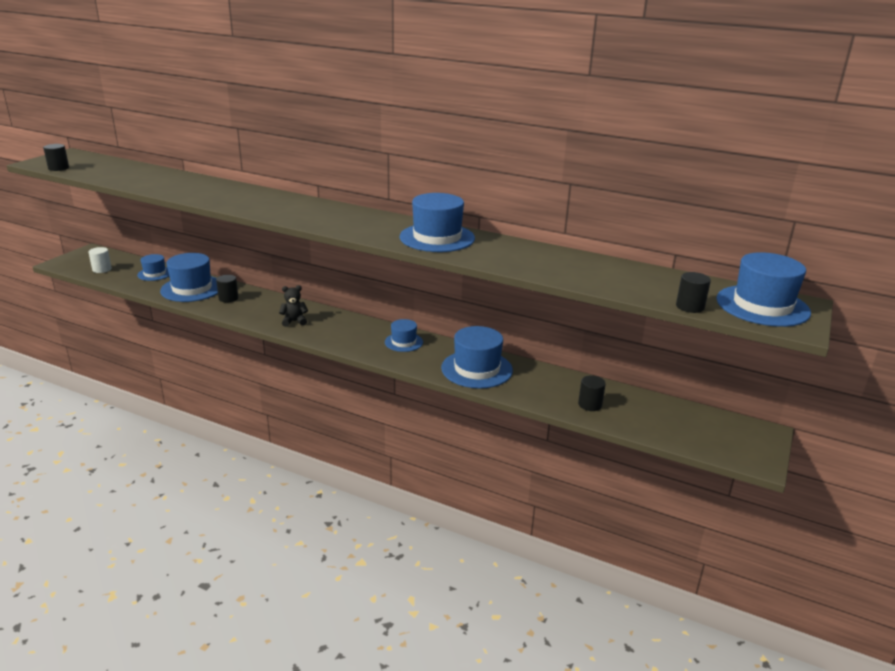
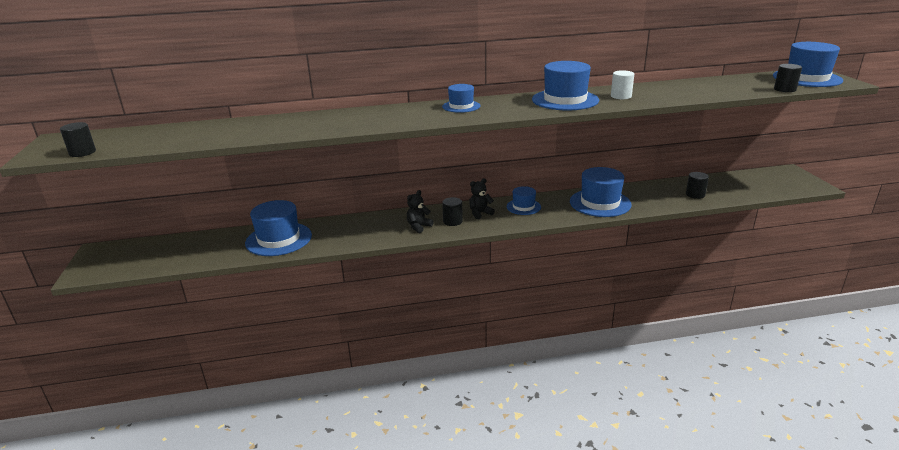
camera: 35 degrees left, 0 degrees up
white cylinder [88,247,112,273] -> white cylinder moved to [611,70,634,99]
blue hat [137,254,169,281] -> blue hat moved to [442,84,481,113]
black cylinder [216,275,238,303] -> black cylinder moved to [442,197,463,226]
none -> black teddy bear [469,178,495,219]

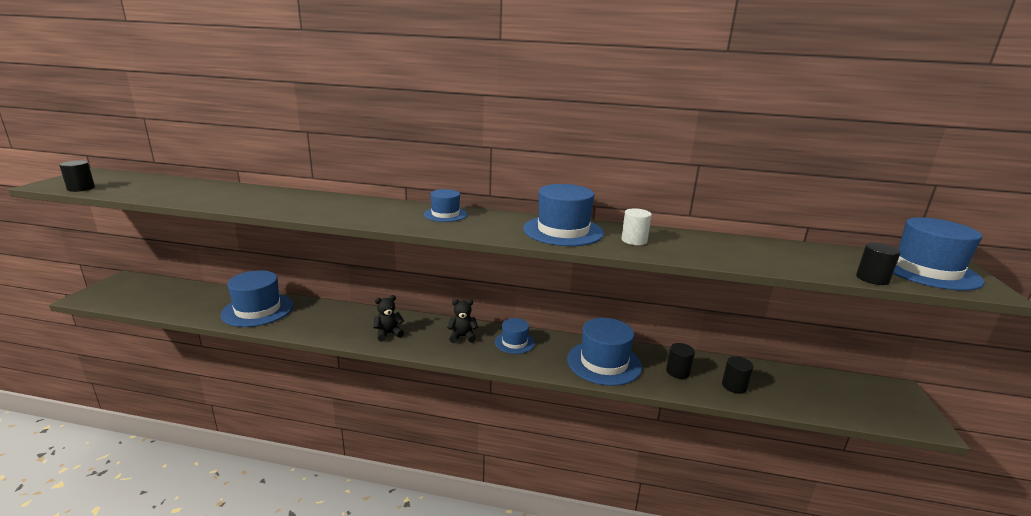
camera: 20 degrees right, 5 degrees down
black cylinder [442,197,463,226] -> black cylinder moved to [666,343,695,379]

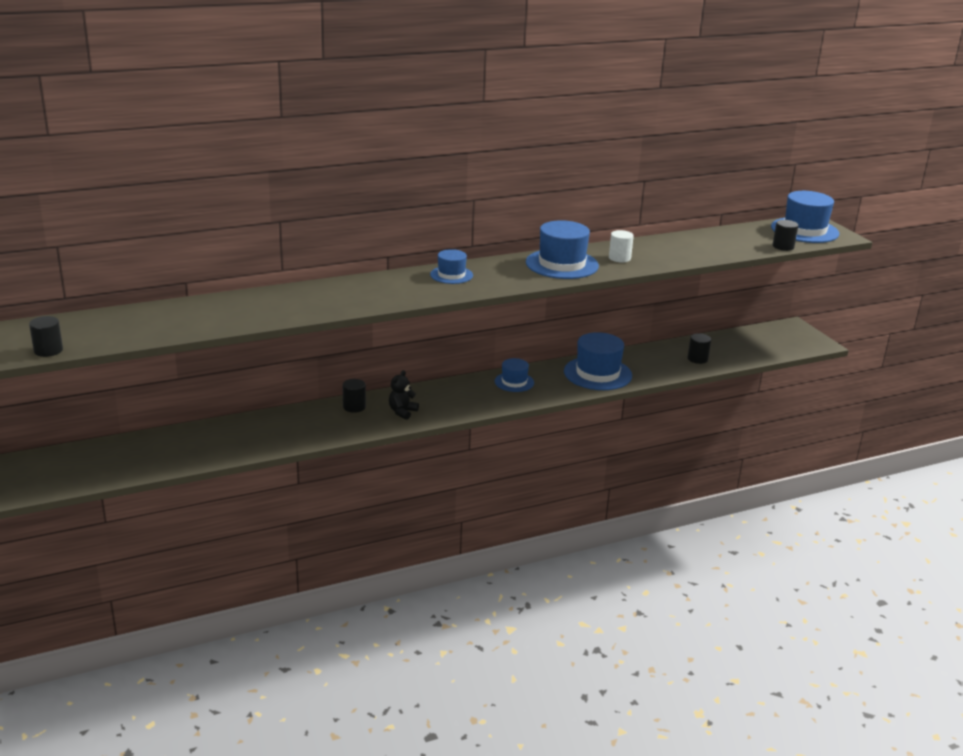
camera: 35 degrees left, 5 degrees up
blue hat [221,270,293,327] -> none
black teddy bear [447,299,478,343] -> none
black cylinder [666,343,695,379] -> black cylinder moved to [342,379,366,413]

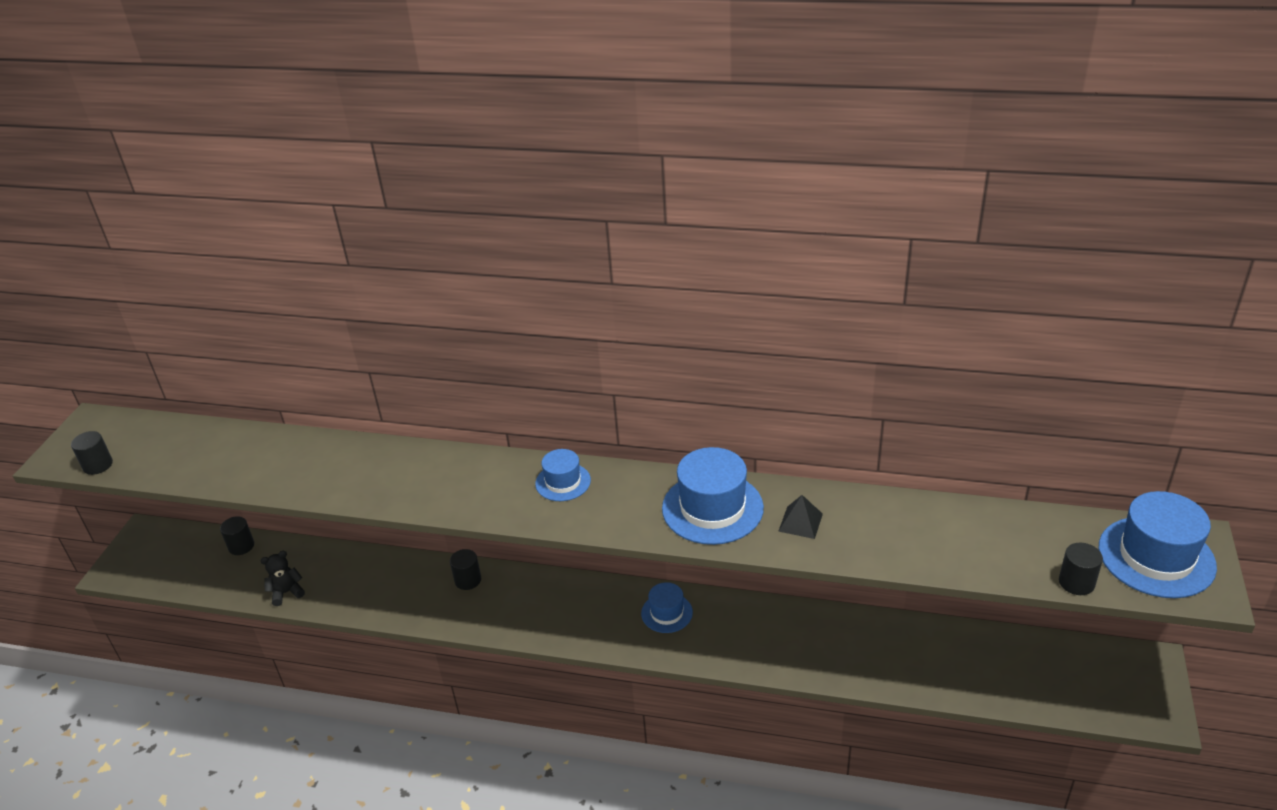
camera: 40 degrees right, 10 degrees up
black teddy bear [389,370,419,420] -> black teddy bear moved to [261,551,305,606]
blue hat [564,332,632,390] -> none
white cylinder [609,230,634,262] -> black pyramid [778,495,823,539]
black cylinder [687,333,711,364] -> black cylinder moved to [220,516,254,555]

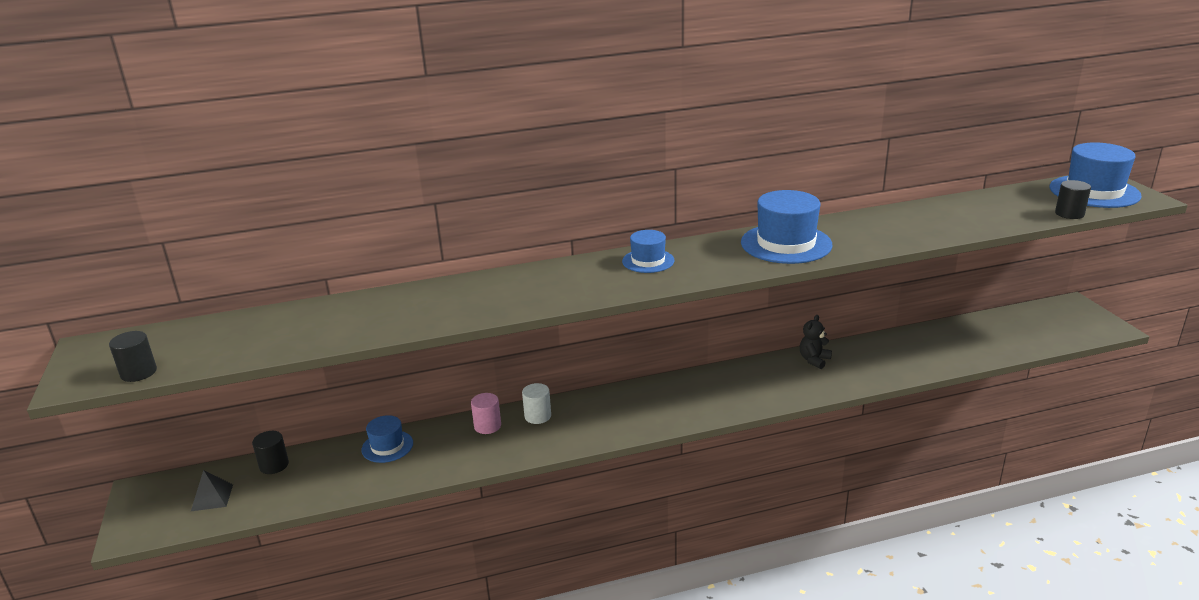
camera: 30 degrees left, 10 degrees down
black teddy bear [261,551,305,606] -> black teddy bear moved to [800,315,832,369]
black cylinder [450,549,481,590] -> white cylinder [522,383,551,424]
blue hat [641,582,693,633] -> blue hat moved to [361,415,413,463]
black pyramid [778,495,823,539] -> black pyramid moved to [191,470,233,511]
none -> pink cylinder [471,393,501,434]

